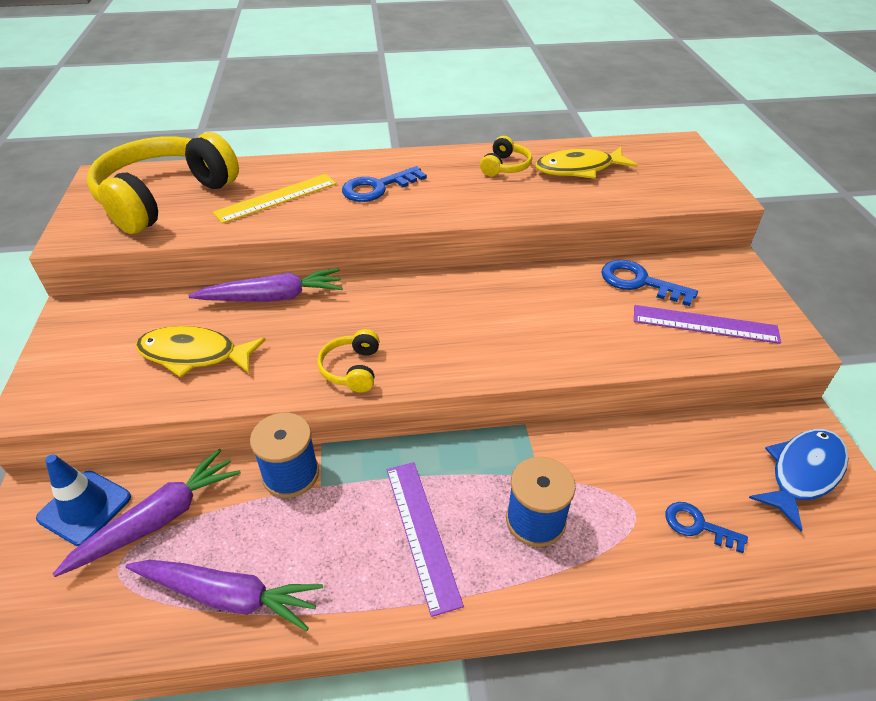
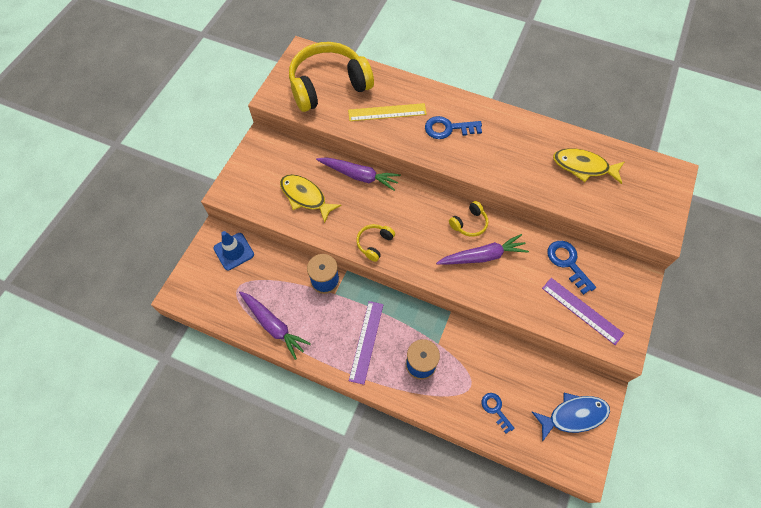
camera: 30 degrees right, 20 degrees up
purple carrot [53,449,241,577] -> purple carrot moved to [436,234,529,265]
yellow headphones [480,136,532,176] -> yellow headphones moved to [449,201,488,237]

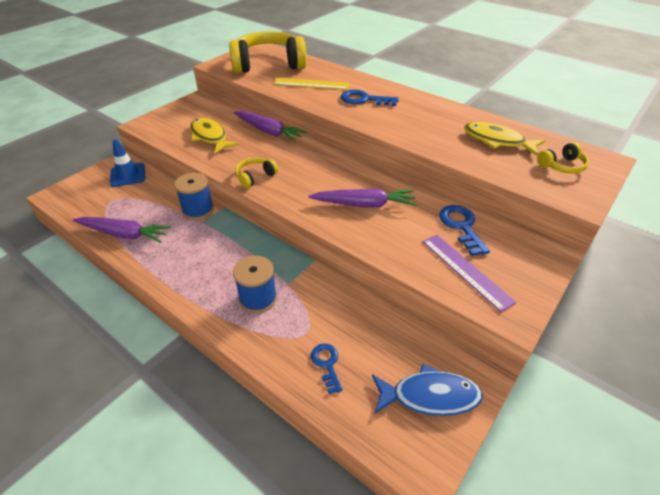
camera: 15 degrees right, 20 degrees down
purple carrot [239,291,311,360] -> purple carrot turned 45 degrees counterclockwise [73,217,171,243]
purple ruler [349,301,384,385] -> none
yellow headphones [449,201,488,237] -> yellow headphones moved to [537,142,589,174]

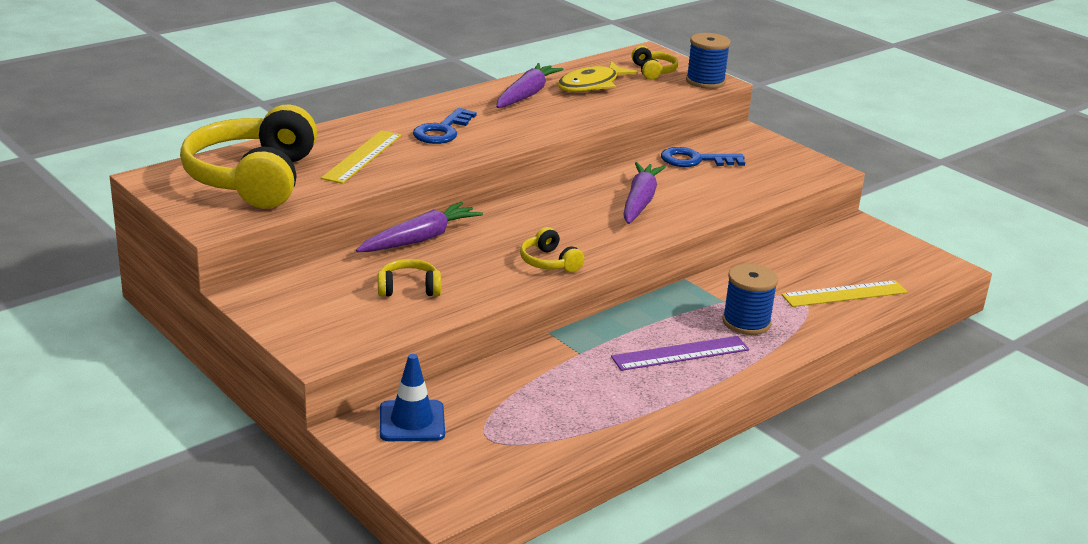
camera: 80 degrees left, 15 degrees down
purple carrot [73,217,171,243] -> purple carrot moved to [496,63,564,108]
blue spool [174,173,214,220] -> blue spool moved to [686,33,731,89]
yellow fish [190,118,239,154] -> yellow headphones [378,259,441,297]
blue key [311,343,343,394] -> yellow ruler [782,280,907,307]
blue fish [372,363,483,416] -> none
purple ruler [422,235,517,312] -> purple ruler moved to [611,336,749,371]

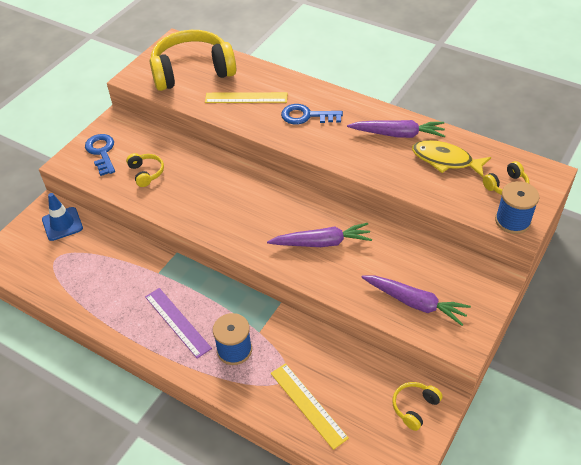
camera: 75 degrees right, 20 degrees up
purple carrot [356,202,483,252] -> purple carrot moved to [361,275,471,326]
yellow headphones [520,227,584,272] -> yellow headphones moved to [392,382,443,431]
blue key [661,147,745,167] -> blue key moved to [85,134,115,176]

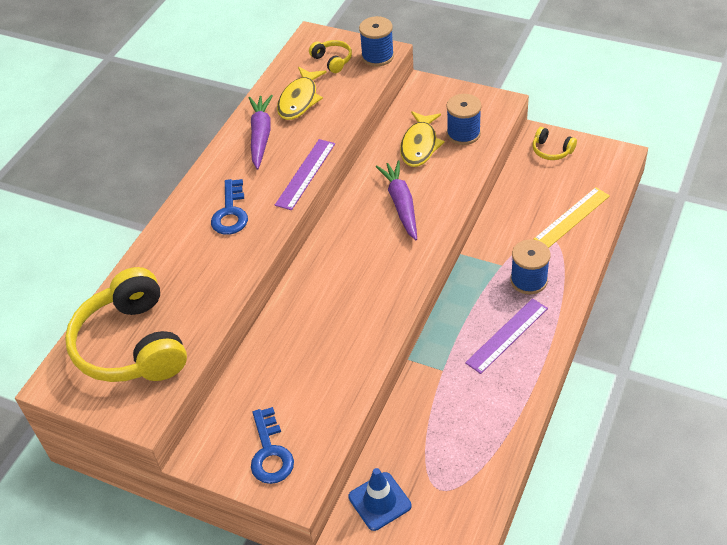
camera: 95 degrees left, 0 degrees up
blue key [85,134,115,176] -> blue key turned 75 degrees counterclockwise [251,407,294,484]
yellow headphones [126,153,164,187] -> none
yellow ruler [205,92,288,103] -> none
purple carrot [361,275,471,326] -> blue spool [446,94,482,145]
none -> purple ruler [275,139,335,210]
none -> yellow fish [400,111,445,167]

